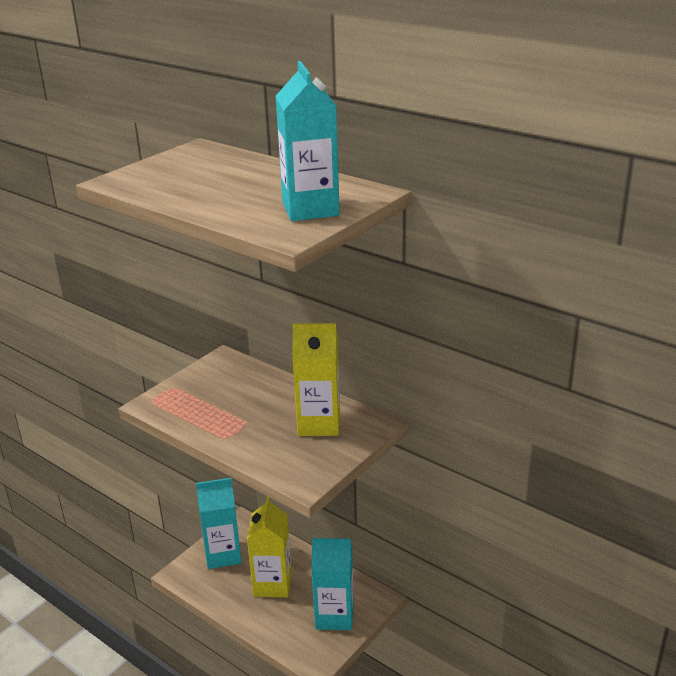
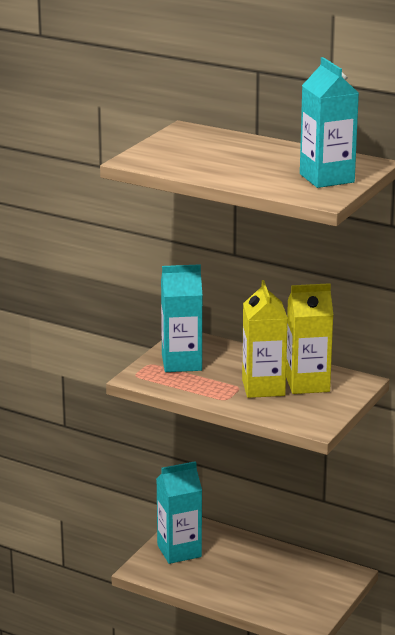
camera: 10 degrees left, 5 degrees down
yellow carton [247,496,292,597] -> yellow carton moved to [242,280,288,398]
turquoise carton [311,538,354,630] -> turquoise carton moved to [161,264,202,372]

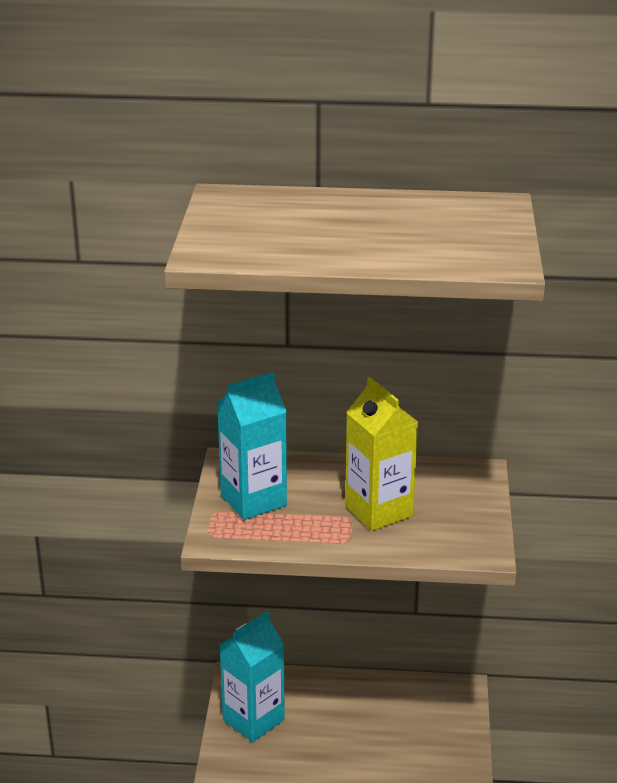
camera: 25 degrees left, 5 degrees up
yellow carton [286,283,333,394] -> none
turquoise carton [300,57,359,188] -> none

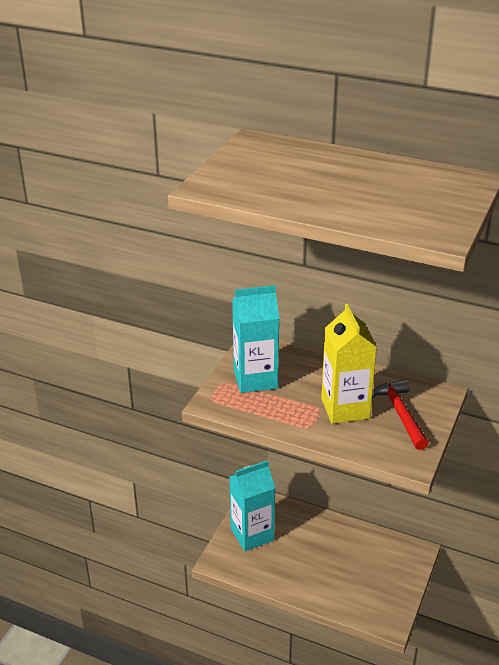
camera: 20 degrees right, 5 degrees up
none -> red hammer [372,379,429,450]

